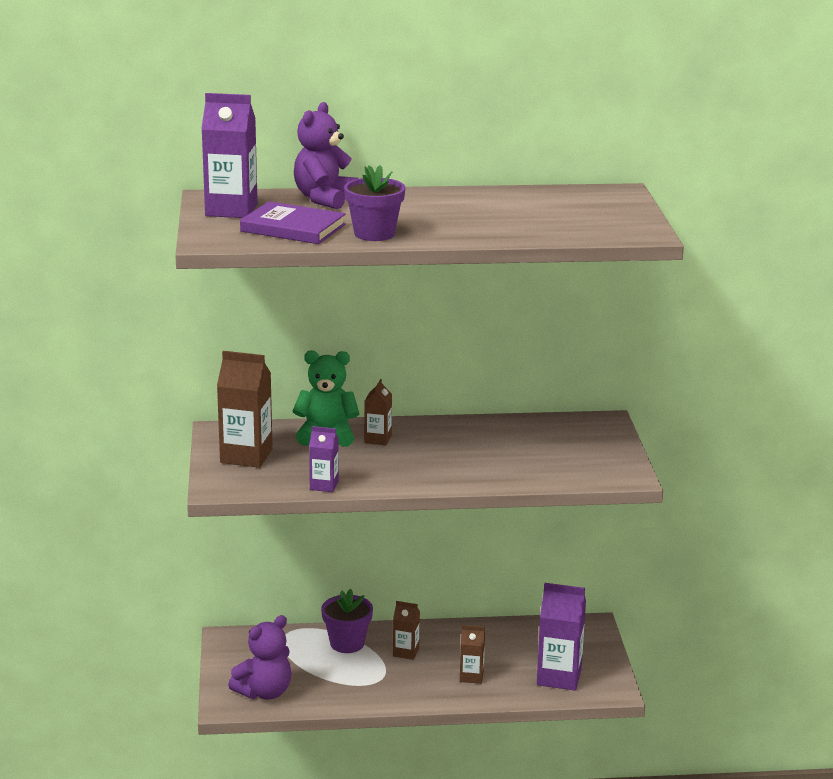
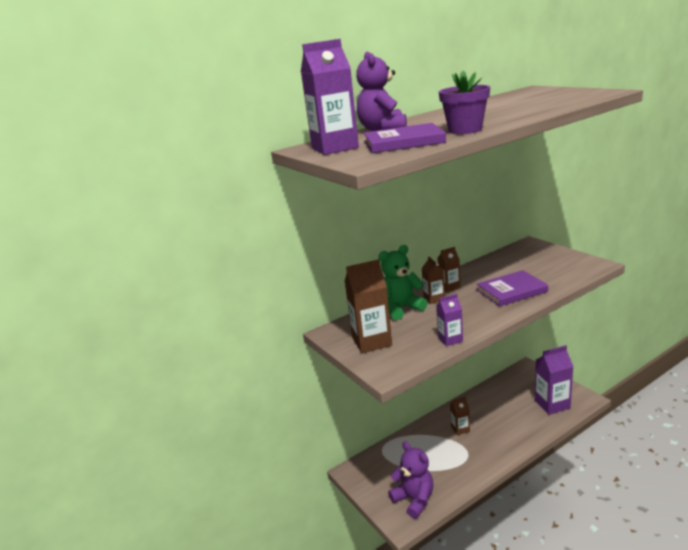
camera: 25 degrees left, 0 degrees up
purple teddy bear [228,615,292,699] -> purple teddy bear turned 60 degrees counterclockwise [388,442,434,519]
purple flower pot [321,589,373,653] -> none
brown carton [460,625,485,684] -> brown carton moved to [437,247,460,292]
none -> purple book [477,270,548,307]

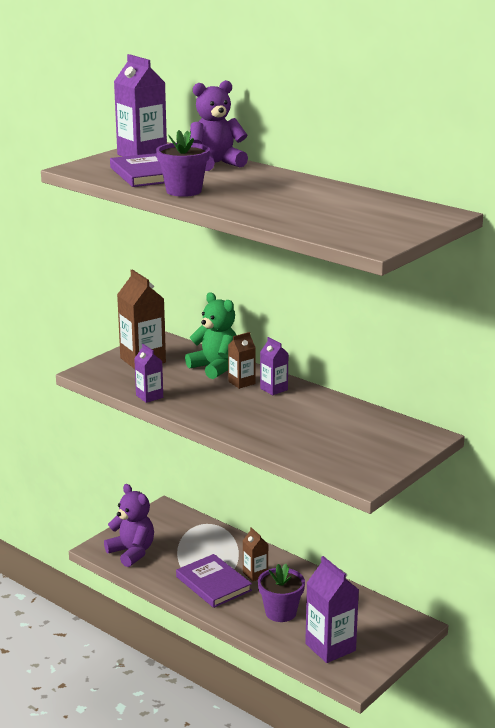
camera: 70 degrees right, 0 degrees up
purple teddy bear [388,442,434,519] -> purple teddy bear turned 75 degrees counterclockwise [104,484,154,567]
brown carton [437,247,460,292] -> purple carton [260,337,289,395]
purple book [477,270,548,307] -> purple book moved to [176,554,252,608]
none -> purple flower pot [258,564,305,622]

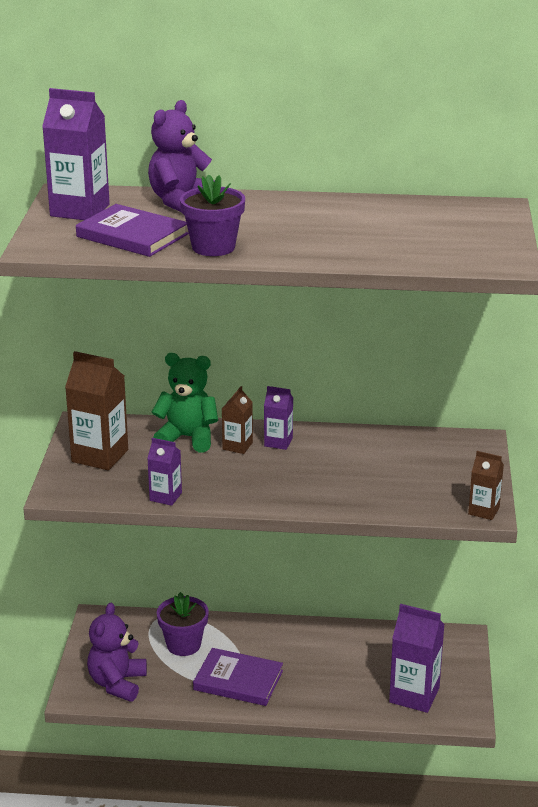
camera: 35 degrees left, 5 degrees up
purple teddy bear [104,484,154,567] -> purple teddy bear turned 90 degrees counterclockwise [87,602,147,702]
brown carton [243,527,269,582] -> brown carton moved to [468,451,504,520]
purple flower pot [258,564,305,622] -> purple flower pot moved to [157,592,209,656]

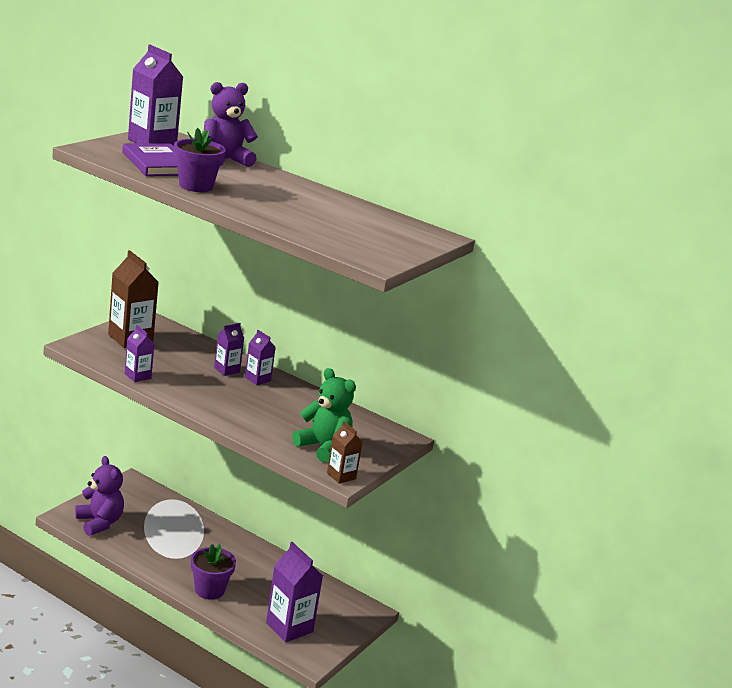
camera: 25 degrees right, 5 degrees down
purple teddy bear [87,602,147,702] -> purple teddy bear turned 105 degrees clockwise [75,456,124,536]
green teddy bear [152,353,218,453] -> green teddy bear moved to [292,368,356,463]
purple flower pot [157,592,209,656] -> purple flower pot moved to [191,544,236,600]
purple book [193,648,283,706] -> none
brown carton [222,386,253,454] -> purple carton [214,323,244,376]

